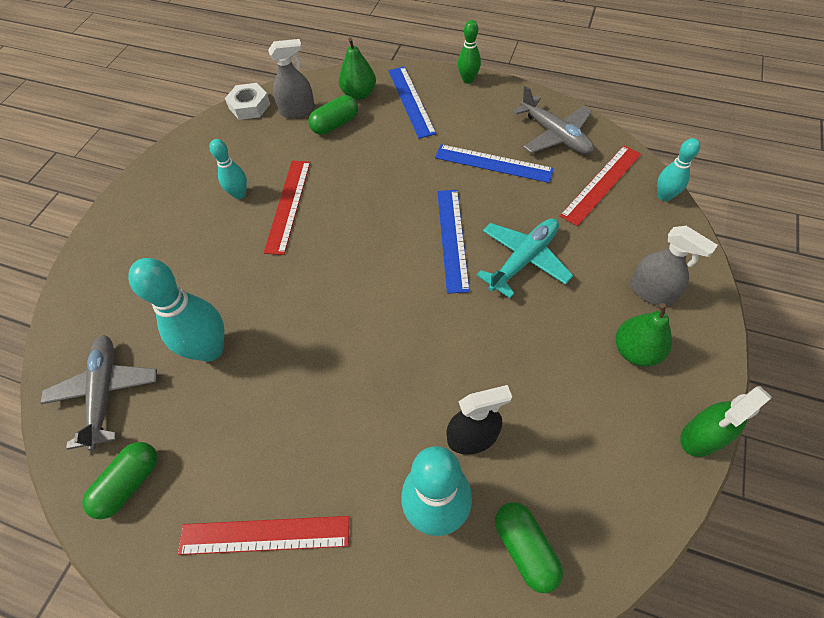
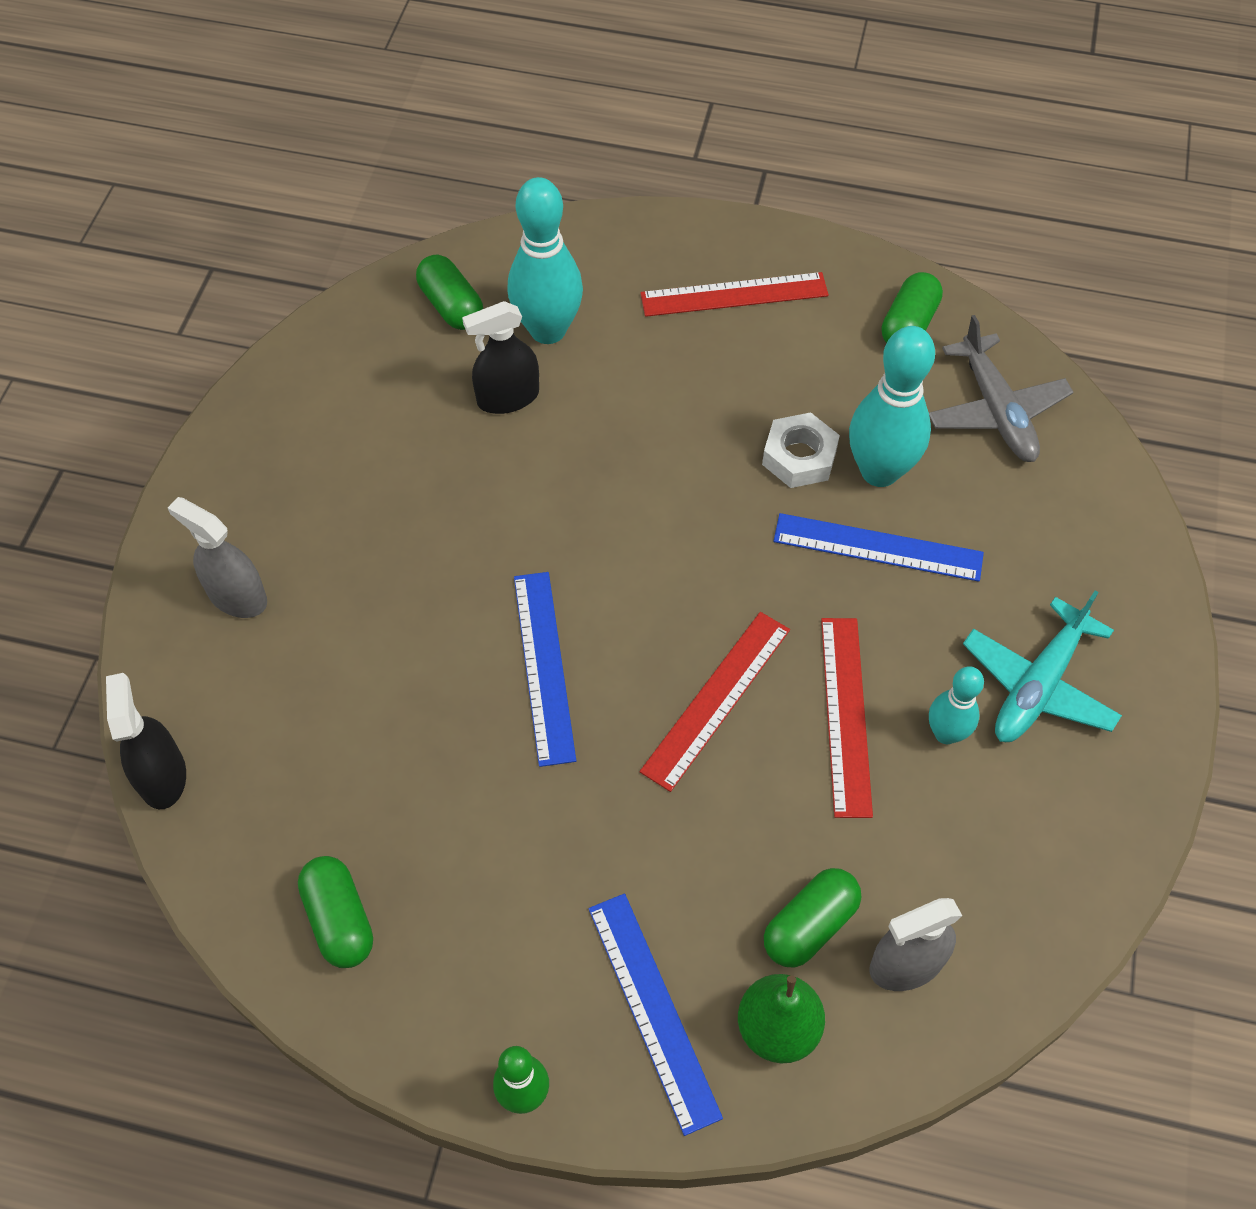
camera: 170 degrees right, 0 degrees up
white nut [225,83,270,120] -> white nut moved to [762,412,840,488]
blue ruler [435,144,554,183] -> blue ruler moved to [773,513,984,582]
turquoise plane [477,218,573,298] -> turquoise plane moved to [963,590,1122,742]
grey plane [513,86,594,154] -> green capsule [298,856,373,968]
red ruler [560,145,641,226] -> red ruler moved to [640,612,790,792]
green pear [616,303,672,367] -> none
turquoise bowling pin [657,138,700,201] -> black spray bottle [106,673,186,809]
green spray bottle [680,387,772,457] -> none

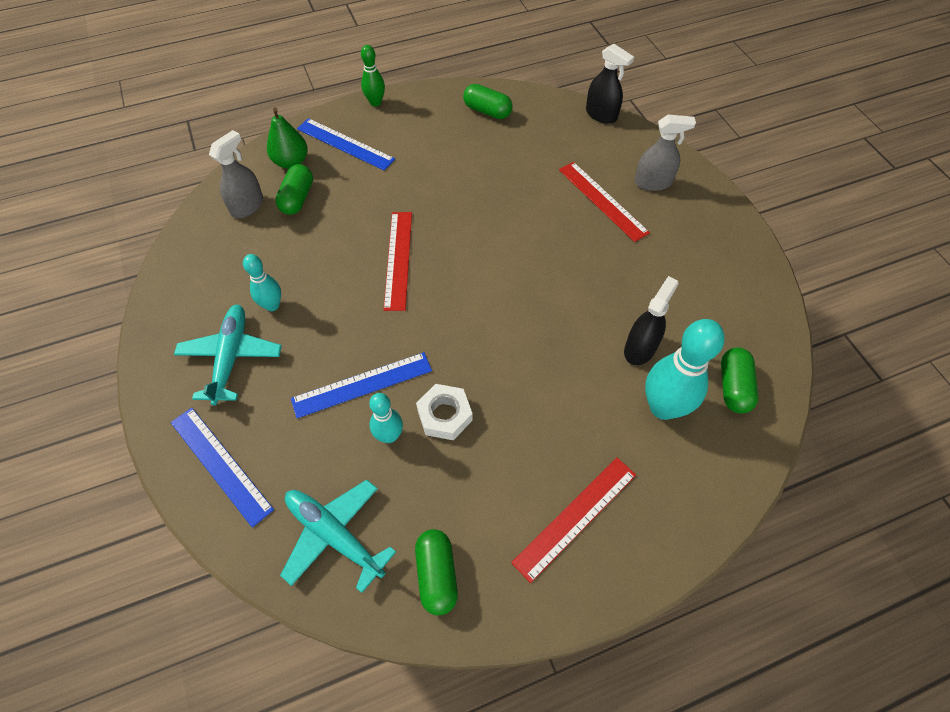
camera: 145 degrees right, 0 degrees up
green capsule [416,255,483,330] -> green capsule turned 75 degrees clockwise [721,347,759,413]
blue ruler [514,572,576,767] -> blue ruler moved to [171,408,274,528]
red ruler [821,618,873,818] -> red ruler moved to [559,162,650,242]
turquoise bowling pin [849,326,935,487] -> turquoise bowling pin [369,393,403,443], size x0.56
grey plane [929,315,1073,462] -> turquoise plane [280,480,396,593]

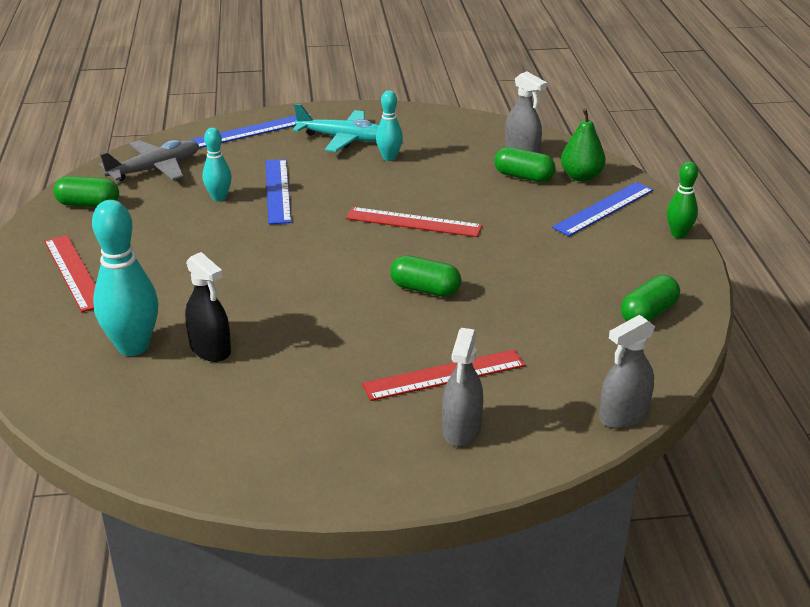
camera: 105 degrees right, 25 degrees down
turquoise plane [280,480,396,593] -> grey plane [99,140,199,181]
white nut [416,384,473,440] -> none
black spray bottle [586,44,634,124] -> grey spray bottle [599,315,655,429]
green capsule [721,347,759,413] -> green capsule moved to [390,255,461,297]

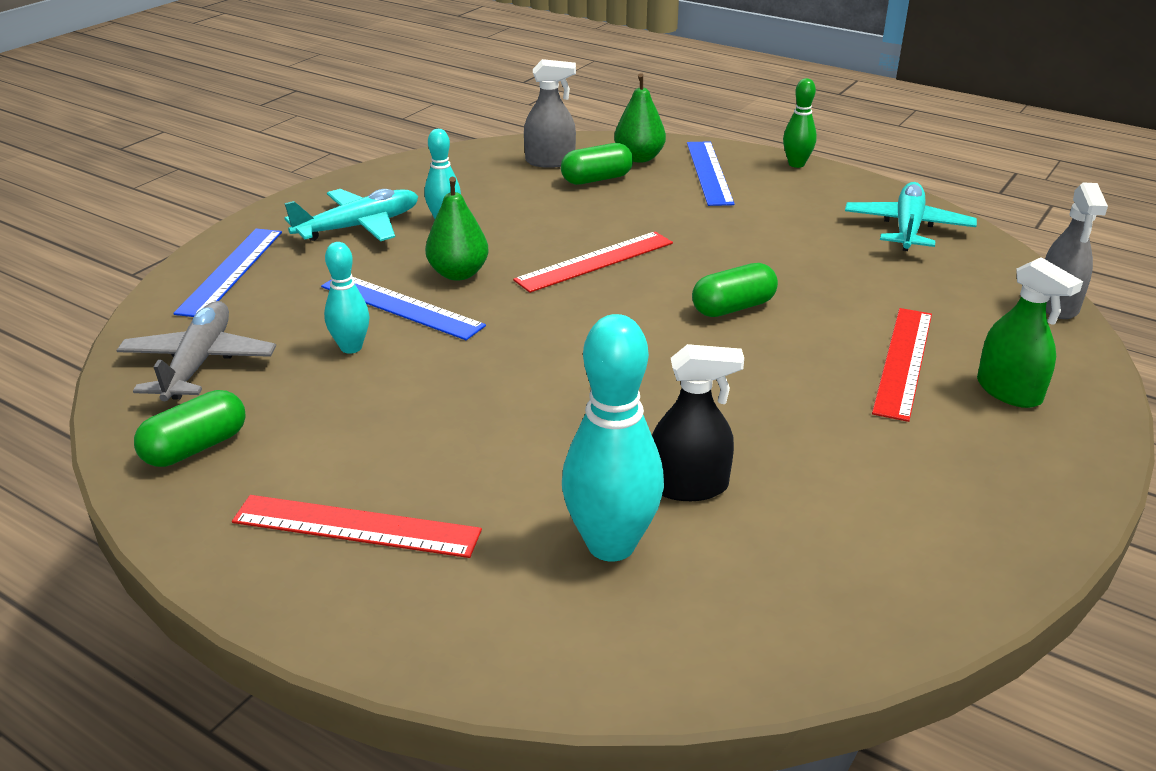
camera: 50 degrees left, 0 degrees up
grey spray bottle [442,328,483,447] -> green spray bottle [977,257,1083,408]
green capsule [621,275,680,322] -> turquoise plane [845,182,977,251]
none -> green pear [425,177,489,281]

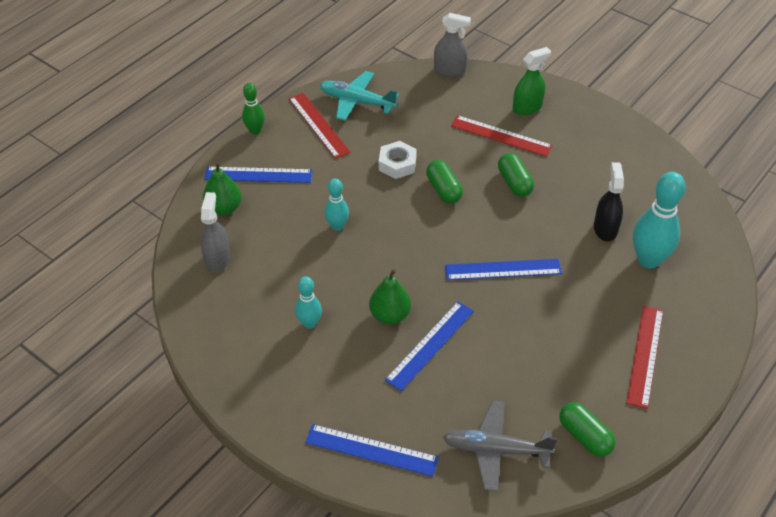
camera: 85 degrees left, 15 degrees up
turquoise plane [284,189,418,241] -> none
turquoise bowling pin [324,242,370,354] -> turquoise bowling pin moved to [325,178,349,231]
red ruler [513,232,673,293] -> red ruler moved to [289,93,351,159]
green capsule [561,143,633,185] -> green capsule moved to [498,153,534,197]
none -> white nut [379,141,417,179]
none -> blue ruler [445,259,562,280]

